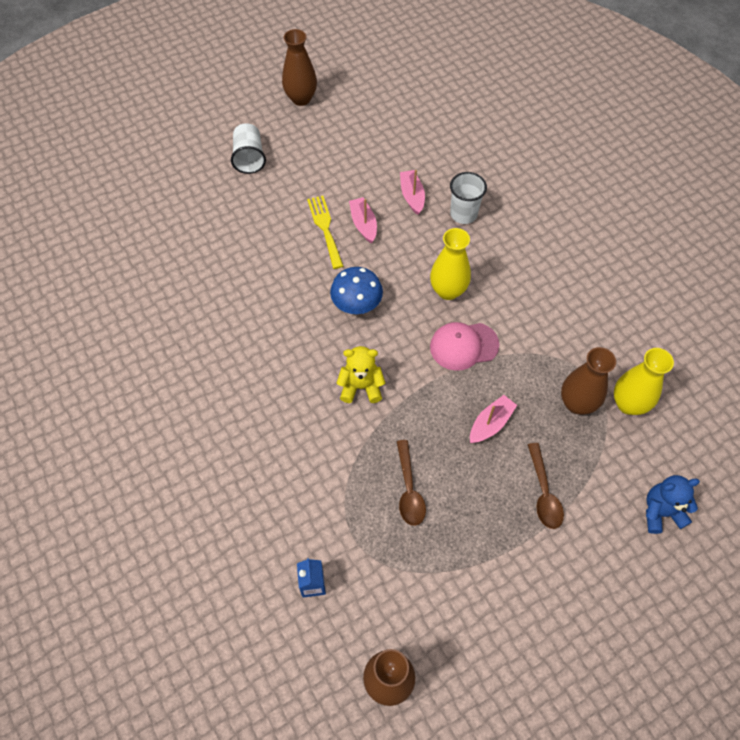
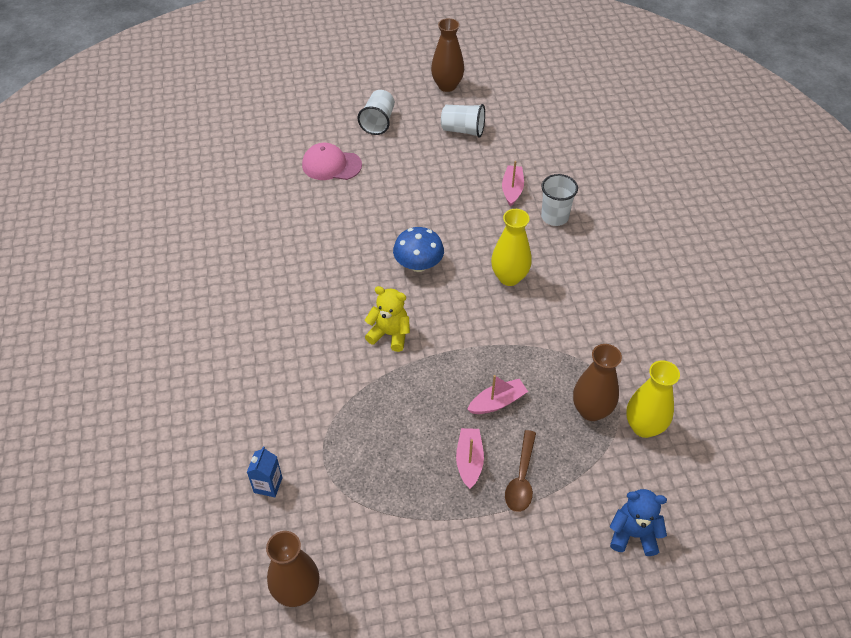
camera: 20 degrees right, 10 degrees down
yellow fork [307,196,343,269] -> none
pink boat [349,197,377,243] -> pink boat moved to [456,428,484,489]
brown spoon [397,440,426,526] -> none
pink cap [430,322,500,371] -> pink cap moved to [302,143,362,180]
none -> white cup [441,104,485,137]

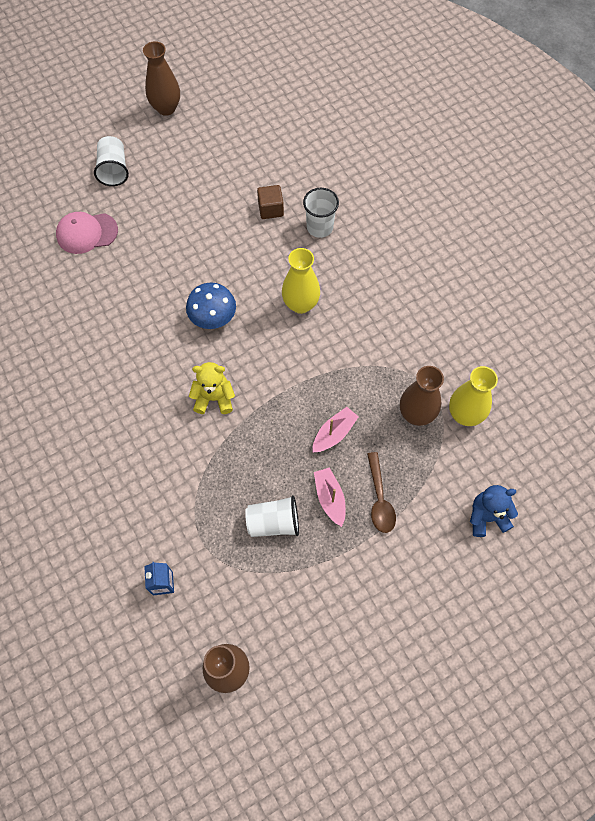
camera: 20 degrees left, 15 degrees up
white cup [441,104,485,137] -> white cup moved to [245,495,299,537]
pink boat [502,161,524,207] -> brown cube [257,185,284,219]

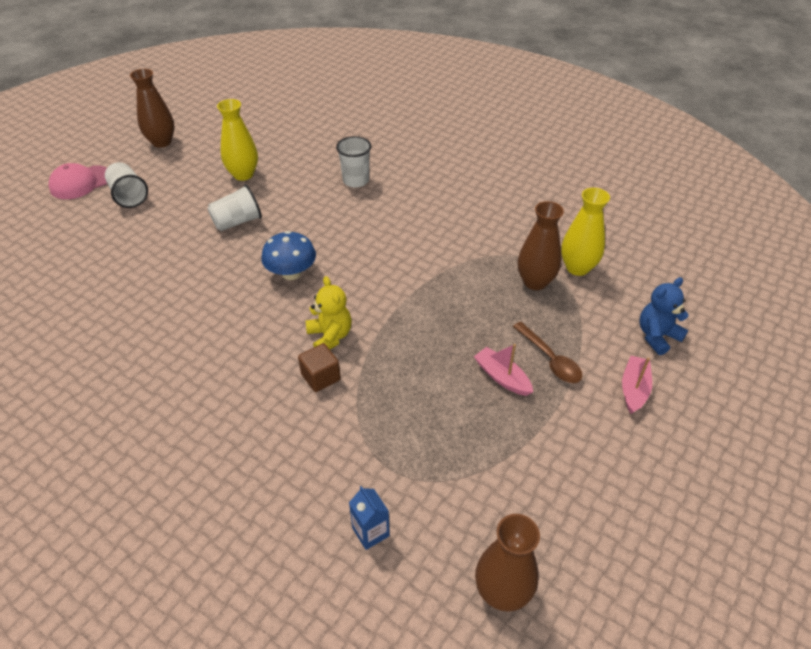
camera: 25 degrees left, 20 degrees down
pink cap [56,212,118,254] -> pink cap moved to [49,163,107,199]
yellow teddy bear [189,362,235,414] -> yellow teddy bear turned 90 degrees clockwise [306,276,352,349]
white cup [245,495,299,537] -> white cup moved to [207,184,262,231]
brown cube [257,185,284,219] -> brown cube moved to [298,343,341,392]
yellow vase [282,248,320,314] -> yellow vase moved to [217,99,258,181]
pink boat [312,407,359,453] -> pink boat moved to [622,356,652,414]

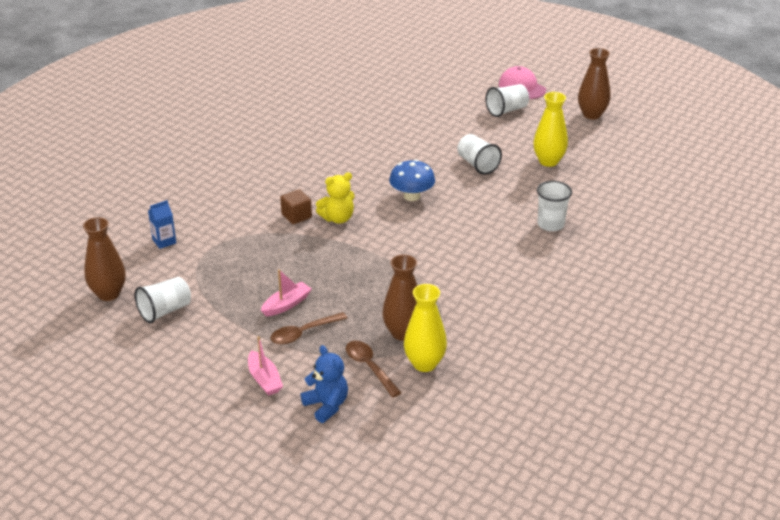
camera: 90 degrees right, 10 degrees down
pink boat [622,356,652,414] -> pink boat turned 45 degrees clockwise [248,336,283,396]
none -> white cup [134,277,191,323]
none -> brown spoon [346,341,402,397]

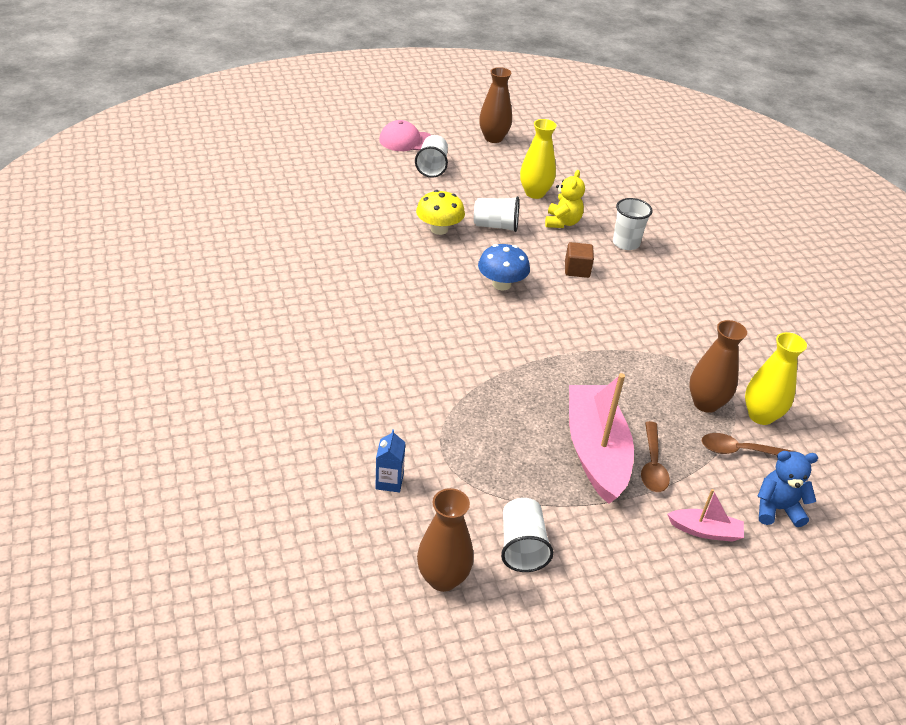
camera: 55 degrees left, 5 degrees up
pink boat [261,269,312,316] -> pink boat [569,373,634,504], size x2.11
brown cube [280,189,312,224] -> brown cube moved to [565,242,594,278]
yellow teddy bear [316,172,355,223] -> yellow teddy bear moved to [545,170,585,228]
none -> yellow mushroom [416,190,465,235]

